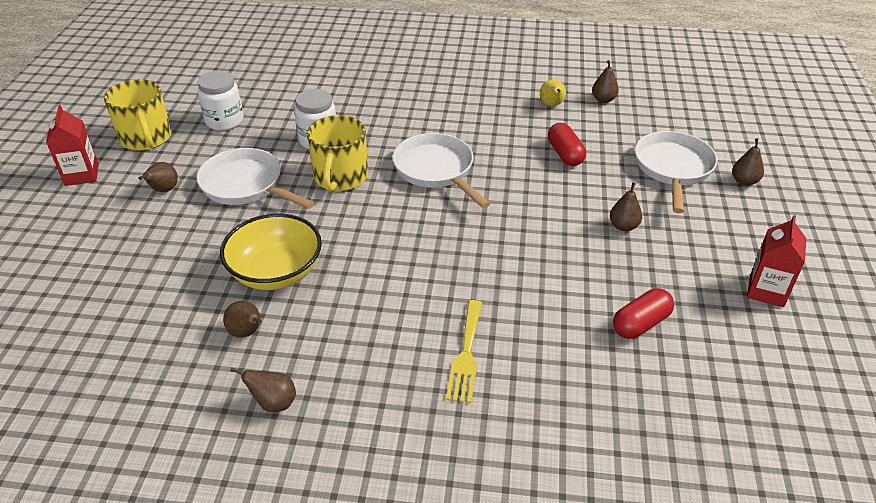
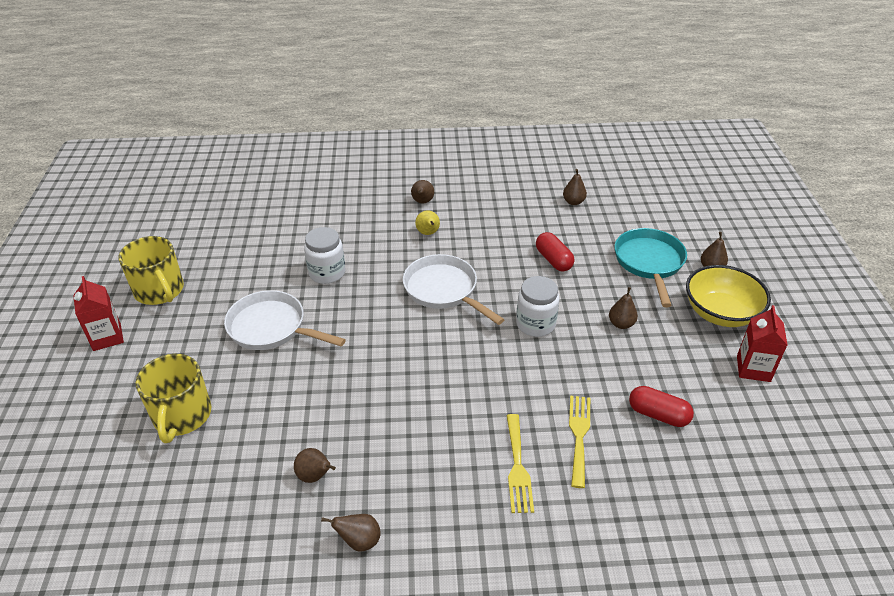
camera: 10 degrees left, 0 degrees up
brown pear [138,162,178,192] -> brown pear moved to [411,180,434,204]
white jar [198,71,244,131] -> white jar moved to [516,276,559,337]
yellow bowl [220,214,322,290] -> yellow bowl moved to [686,265,771,327]
yellow mug [307,115,368,192] -> yellow mug moved to [136,354,212,443]
yellow pear [540,80,566,106] -> yellow pear moved to [415,210,440,235]
red capsule [613,288,674,339] -> red capsule turned 75 degrees clockwise [629,386,694,427]
white pan [635,131,718,213] -> turquoise pan [614,228,687,307]
none -> yellow fork [569,395,590,488]

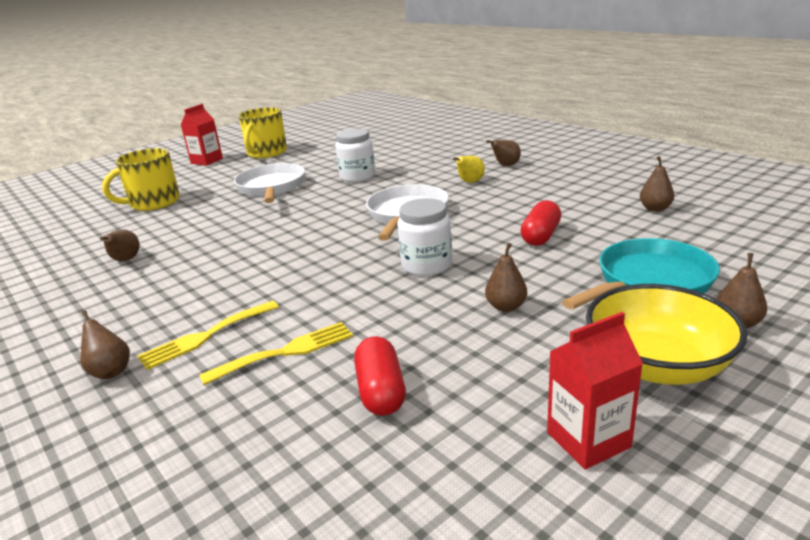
camera: 55 degrees right, 15 degrees down
brown pear [321,514,381,552] -> brown pear moved to [81,310,130,379]

